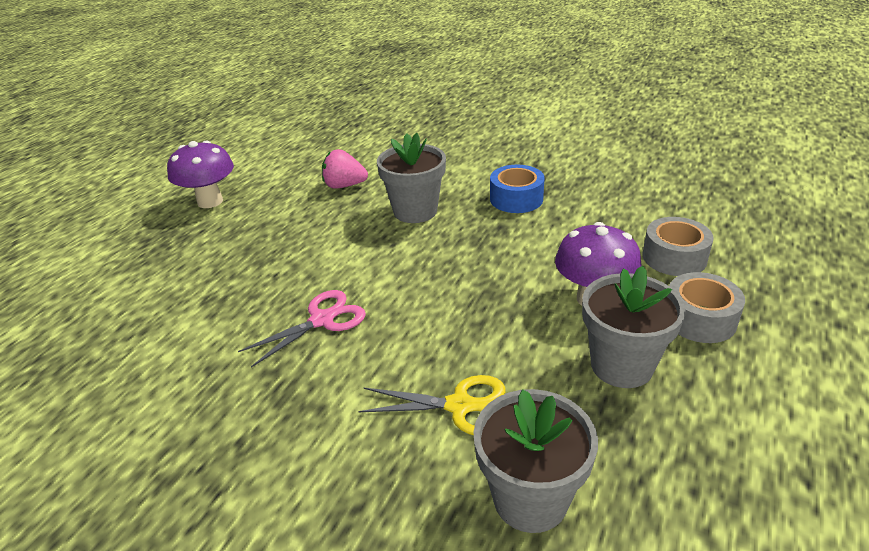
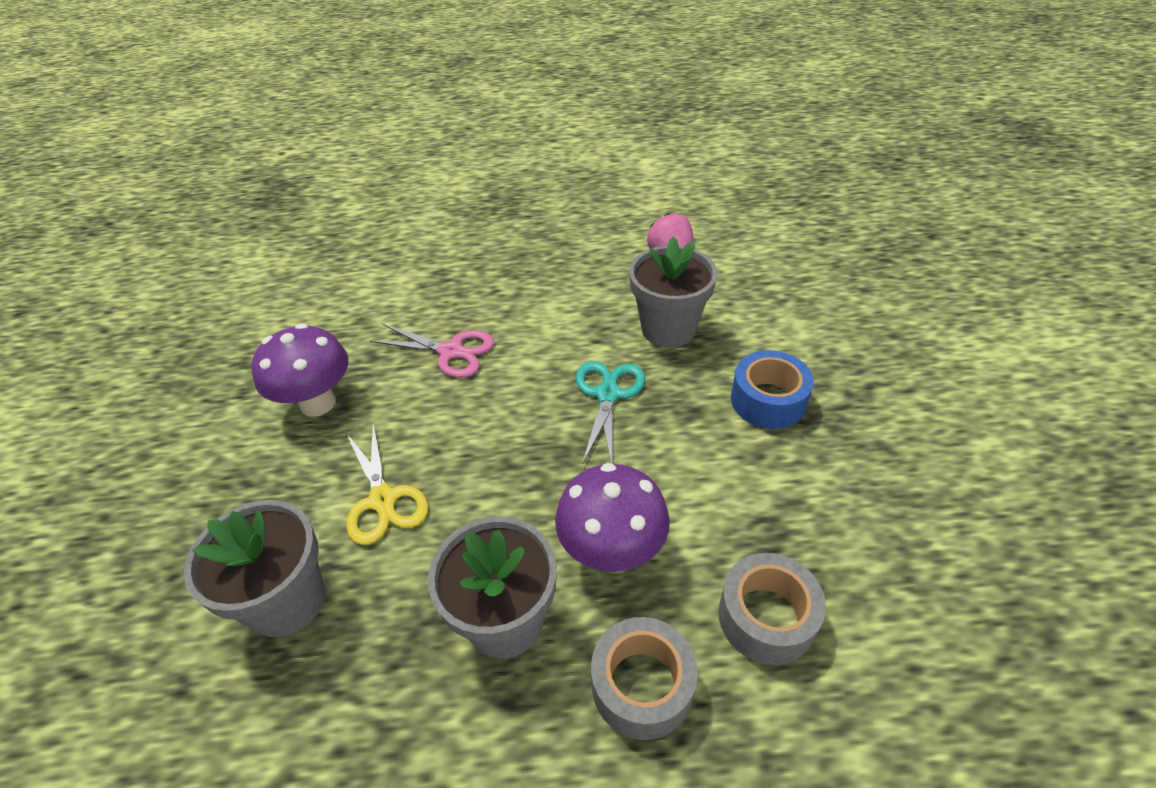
camera: 60 degrees right, 10 degrees up
purple mushroom [167,140,234,208] -> purple mushroom moved to [252,323,349,417]
none -> turquoise scissors [576,361,645,465]

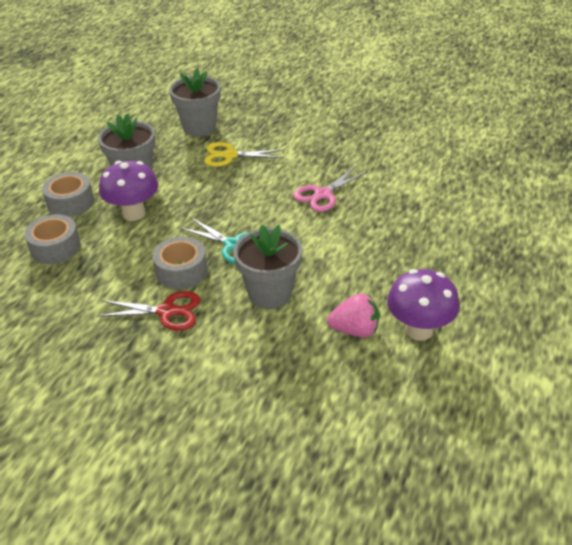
camera: 115 degrees right, 5 degrees down
purple mushroom [252,323,349,417] -> purple mushroom moved to [387,269,460,341]
blue tape [731,350,814,429] -> red scissors [96,291,200,330]
none -> grey tape [152,237,207,289]

